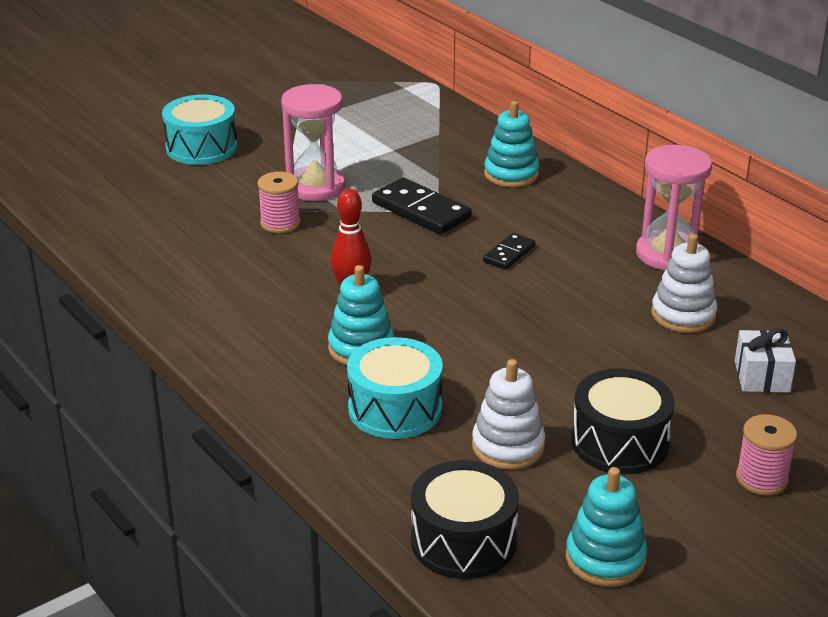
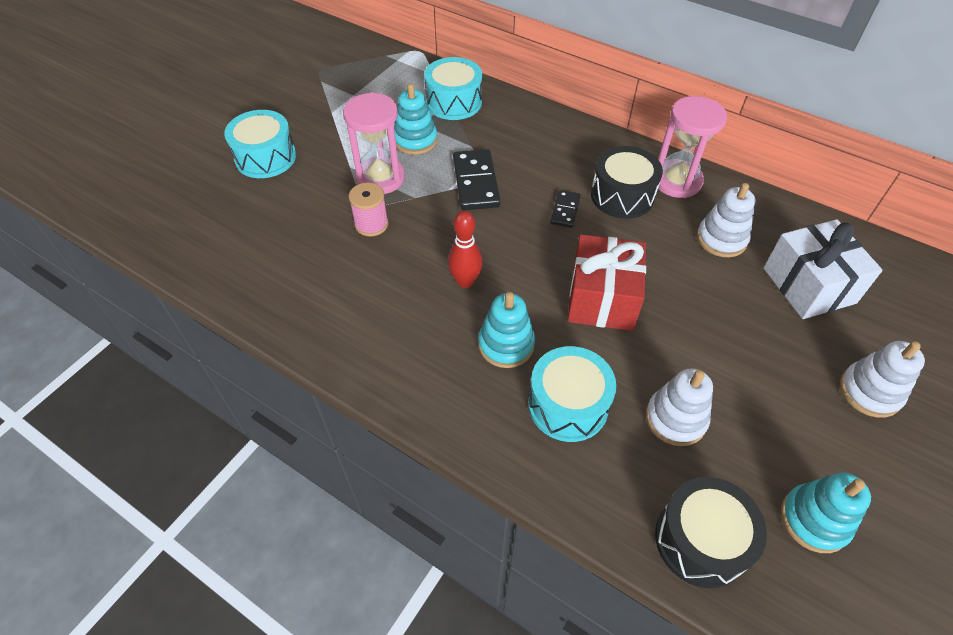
camera: 20 degrees left, 20 degrees up
black domino [372,178,472,234] -> black domino turned 60 degrees clockwise [453,149,500,210]
turquoise stacking toy [484,101,539,187] -> turquoise stacking toy moved to [394,84,438,155]
black drum [572,369,675,474] -> black drum moved to [591,146,663,219]
white gift [735,328,796,392] -> white gift [764,219,883,319], size x1.73
pink spool [736,414,797,496] -> white stacking toy [840,341,925,418]
none -> turquoise drum [424,57,482,120]
none -> red gift [568,234,646,331]

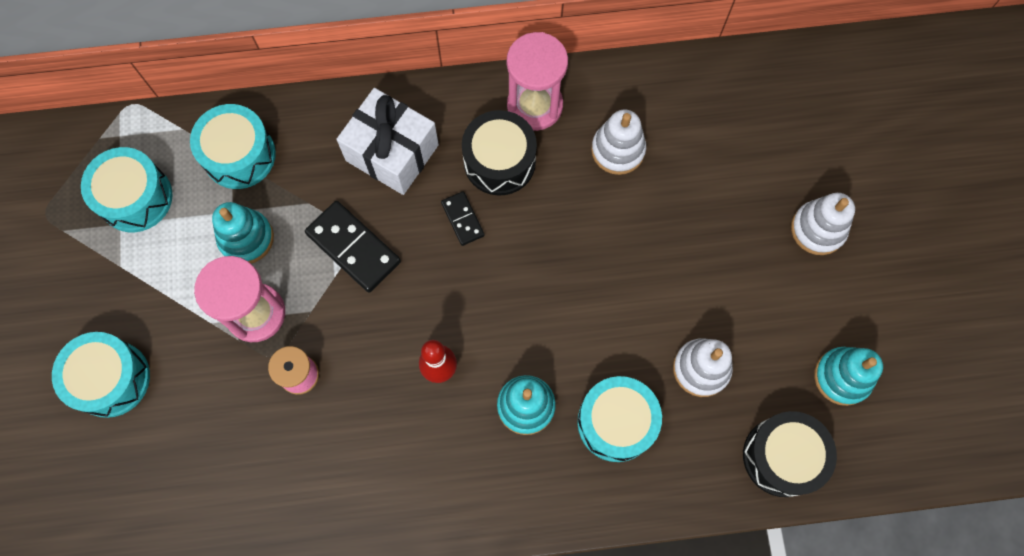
camera: 40 degrees left, 20 degrees up
red gift [568,234,646,331] -> none
white gift [764,219,883,319] -> white gift moved to [336,88,439,195]
none -> turquoise drum [81,147,173,232]

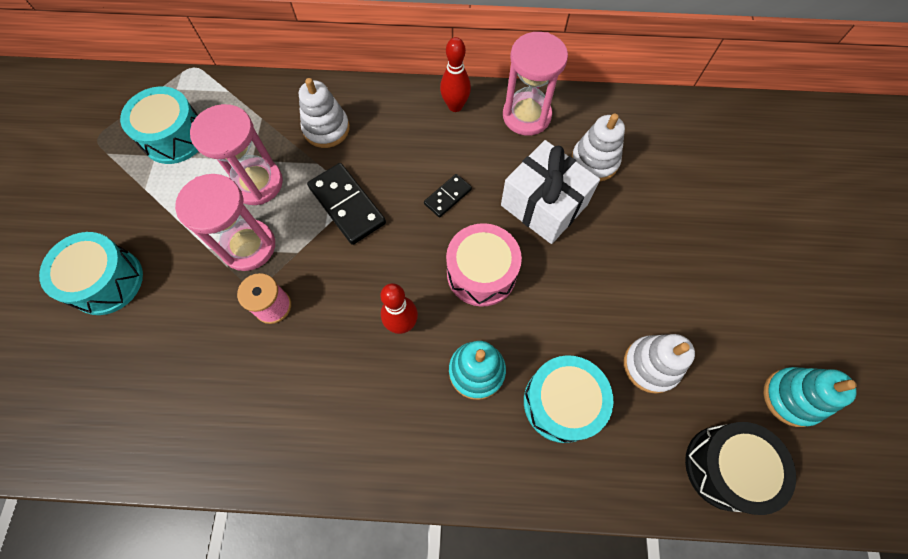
camera: 10 degrees right, 5 degrees down
turquoise drum [190,104,276,189] -> none
turquoise stacking toy [212,202,274,263] -> pink hourglass [190,104,283,205]
white gift [336,88,439,195] -> white gift moved to [501,140,600,244]
black domino [441,191,484,246] -> black domino turned 60 degrees clockwise [424,174,472,218]
black drum [462,110,537,196] -> none
white stacking toy [791,193,855,255] -> white stacking toy moved to [299,78,350,148]
none -> red bowling pin [440,37,471,112]
none -> pink drum [446,223,522,307]

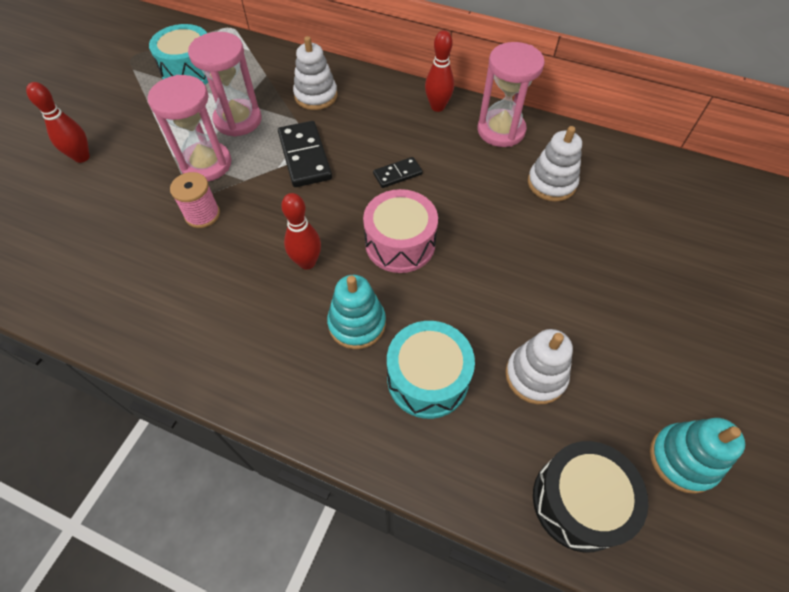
camera: 20 degrees right, 10 degrees down
turquoise drum [39,232,143,315] -> red bowling pin [26,82,90,163]
white gift [501,140,600,244] -> none

